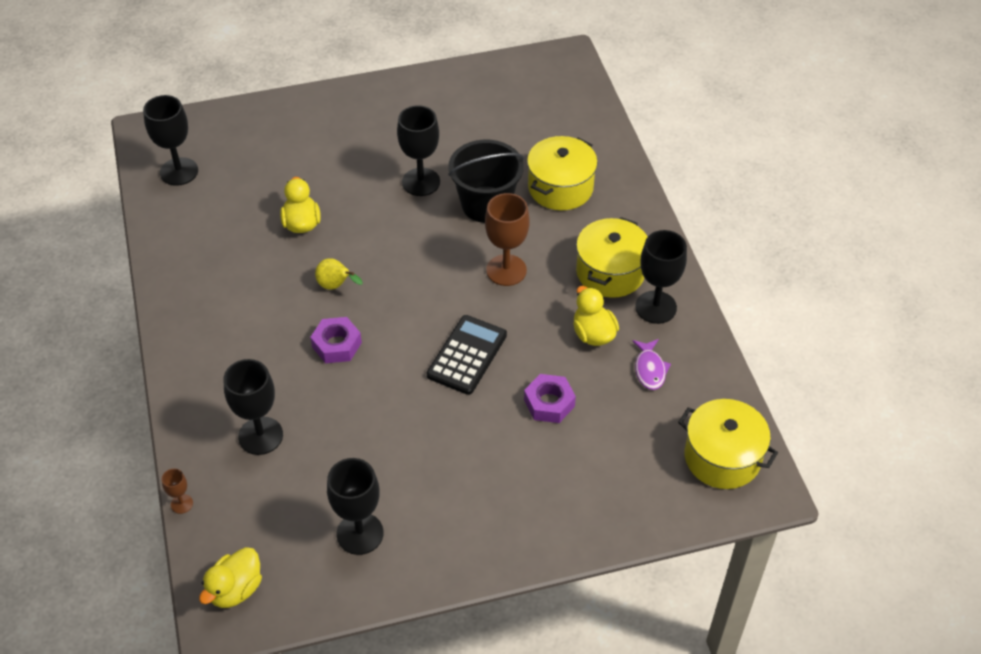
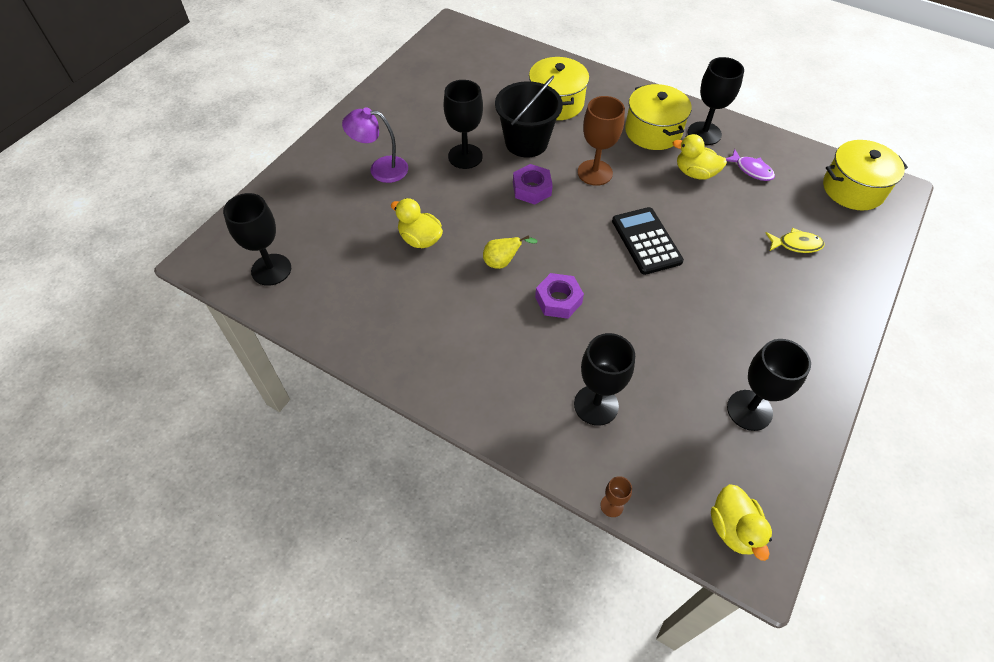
camera: 45 degrees left, 5 degrees up
purple nut [524,374,576,423] -> purple nut moved to [513,164,553,205]
none -> purple lamp [342,107,408,183]
none -> yellow fish [766,228,824,253]

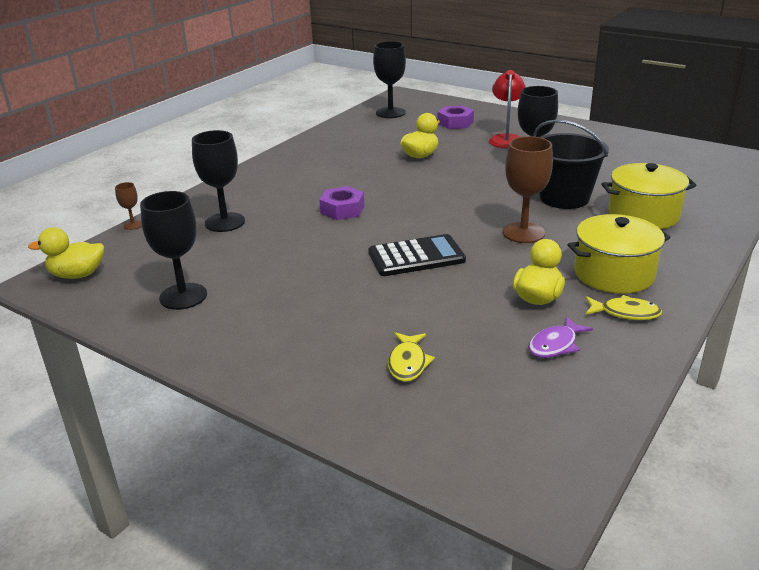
camera: 95 degrees right, 25 degrees down
purple lamp [342,107,408,183] -> red lamp [489,70,526,148]
yellow pear [483,235,538,269] -> none
purple nut [513,164,553,205] -> purple nut moved to [438,105,474,129]
black goblet [688,57,744,145] -> yellow fish [586,295,662,320]
yellow pot [823,140,908,210] -> none

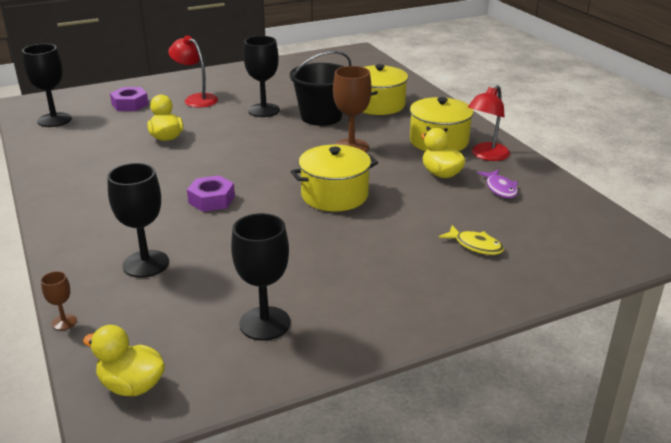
camera: 60 degrees left, 0 degrees up
yellow duck [28,227,104,279] -> yellow duck turned 90 degrees clockwise [83,325,165,396]
black calculator [368,234,466,276] -> yellow pot [291,144,378,212]
yellow fish [586,295,662,320] -> red lamp [468,85,510,161]

